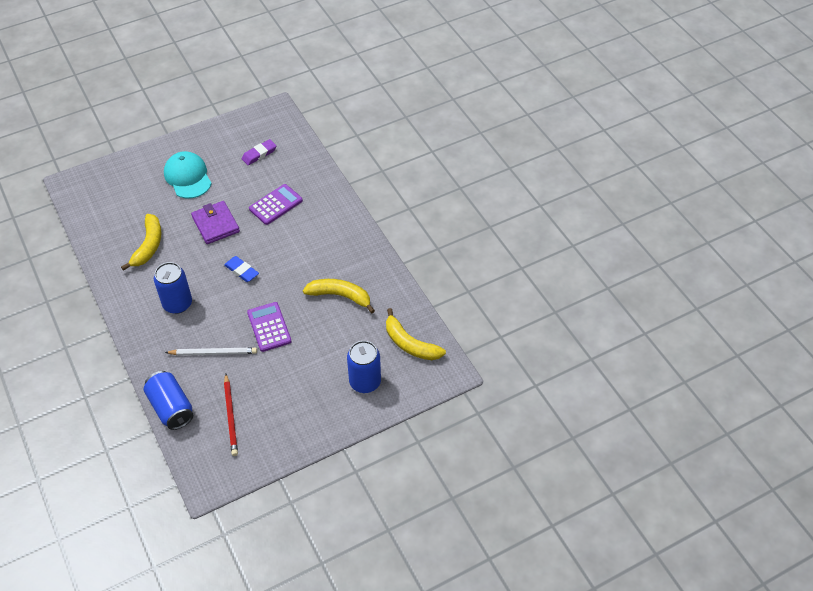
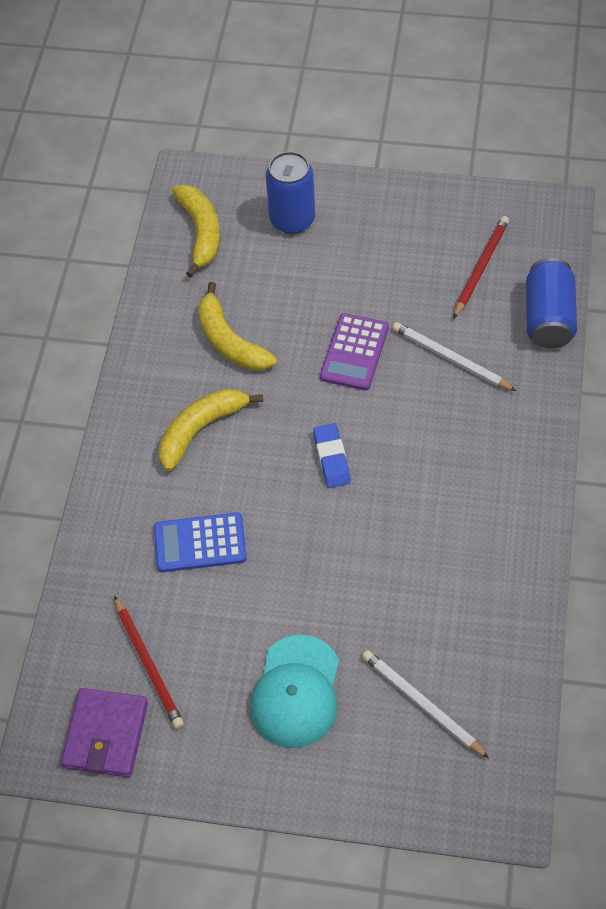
camera: 140 degrees left, 5 degrees up
yellow banana [121,214,161,271] -> yellow banana moved to [159,389,263,471]
blue can [154,262,192,314] -> none
purple wallet [191,201,240,244] -> purple wallet moved to [61,688,148,777]
purple eraser [242,139,276,165] -> red pencil [114,596,184,729]
purple calculator [249,184,303,225] -> blue calculator [154,512,247,572]
none -> white pencil [362,650,489,758]

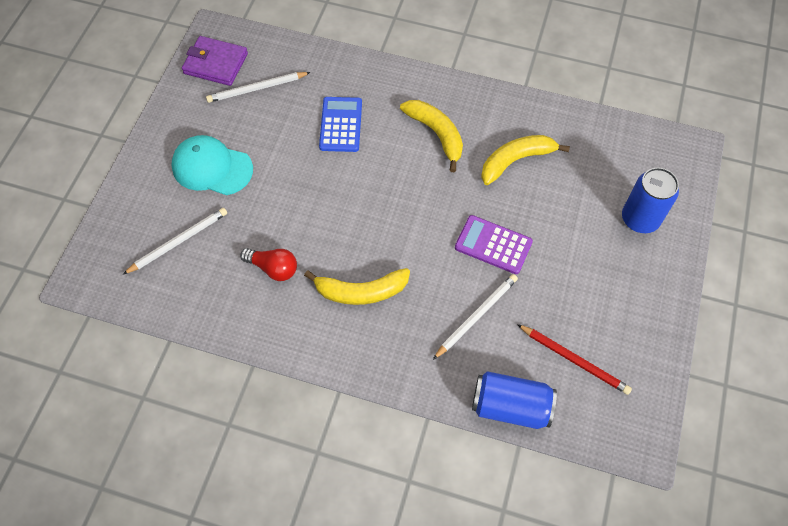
camera: 95 degrees right, 5 degrees up
red pencil [114,596,184,729] -> white pencil [206,72,311,103]
yellow banana [172,185,220,278] -> yellow banana moved to [304,268,410,305]
blue eraser [313,423,351,488] -> none
none -> red light bulb [240,248,297,281]

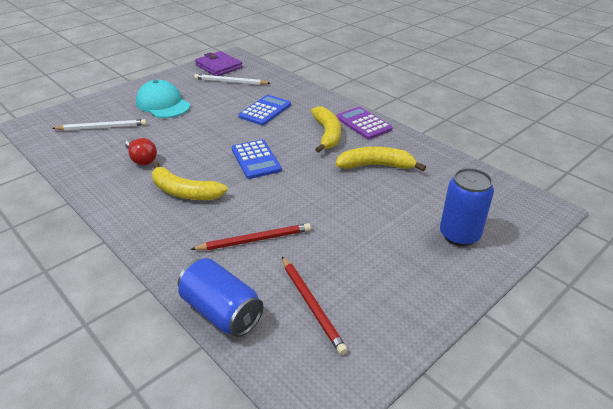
camera: 30 degrees right, 25 degrees down
white pencil [433,274,518,360] -> red pencil [190,223,311,250]
purple calculator [455,215,533,274] -> purple calculator moved to [336,107,393,139]
none -> blue calculator [232,140,282,179]

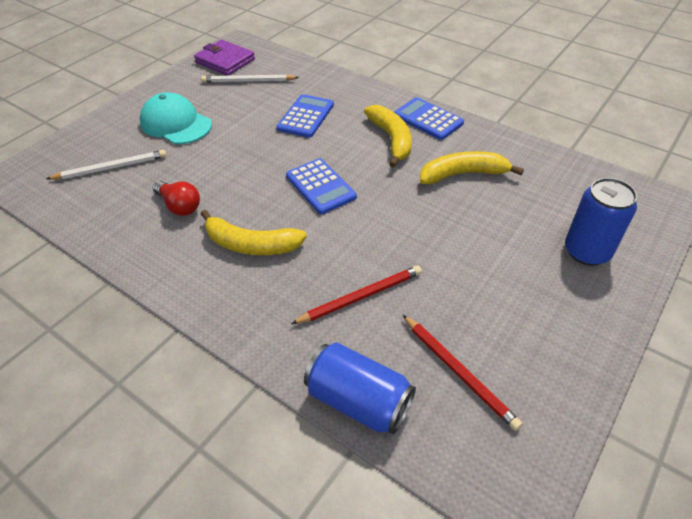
camera: 10 degrees left, 10 degrees up
purple calculator [336,107,393,139] -> blue calculator [394,97,464,140]

